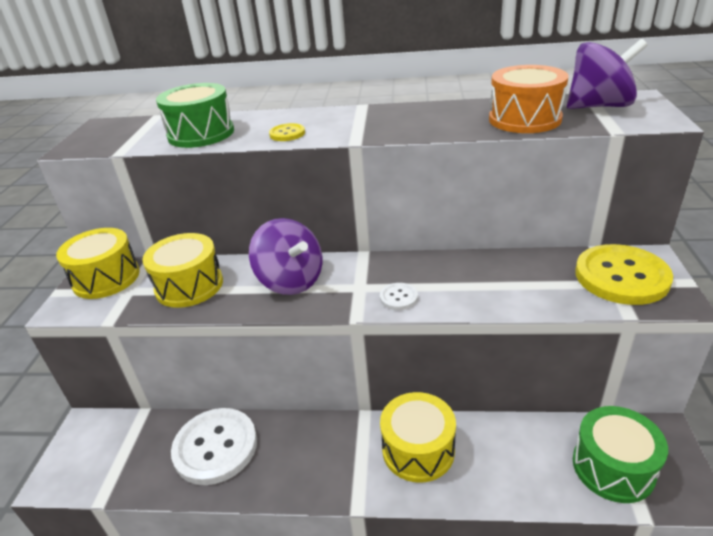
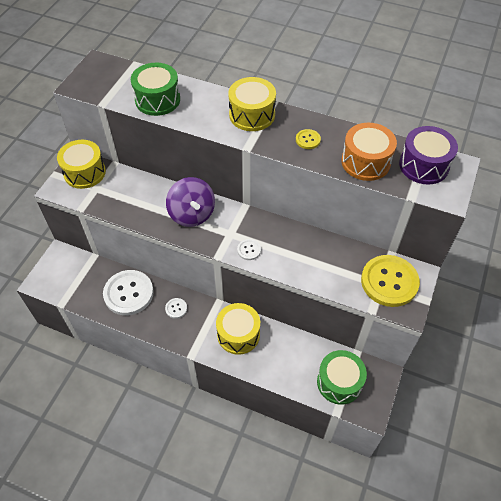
camera: 15 degrees right, 20 degrees up
yellow drum [142,233,223,308] -> yellow drum moved to [228,77,276,131]
yellow button [269,123,305,141] -> yellow button moved to [296,129,321,149]
purple spinning top [567,39,648,109] -> purple drum [399,126,458,185]
none -> white button [165,298,187,319]

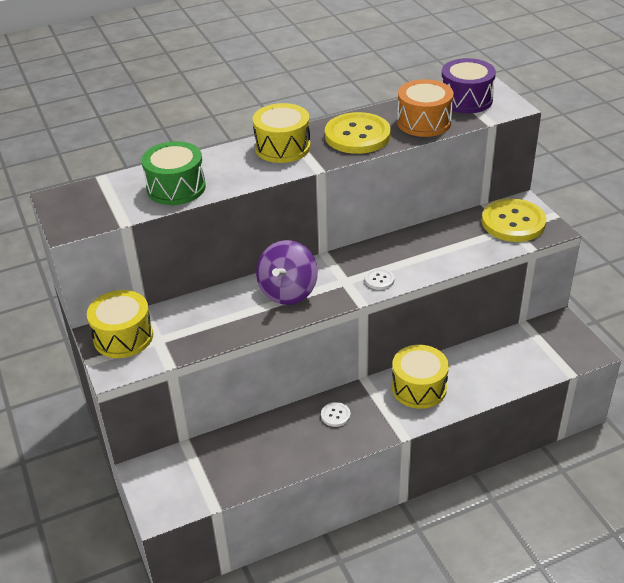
camera: 45 degrees left, 15 degrees down
white button [103,270,154,315] -> none
purple spinning top [166,177,215,227] -> purple spinning top turned 90 degrees clockwise [256,240,318,305]
yellow button [296,129,321,149] -> yellow button [325,112,391,154], size x2.29
green drum [317,350,367,405] -> none

